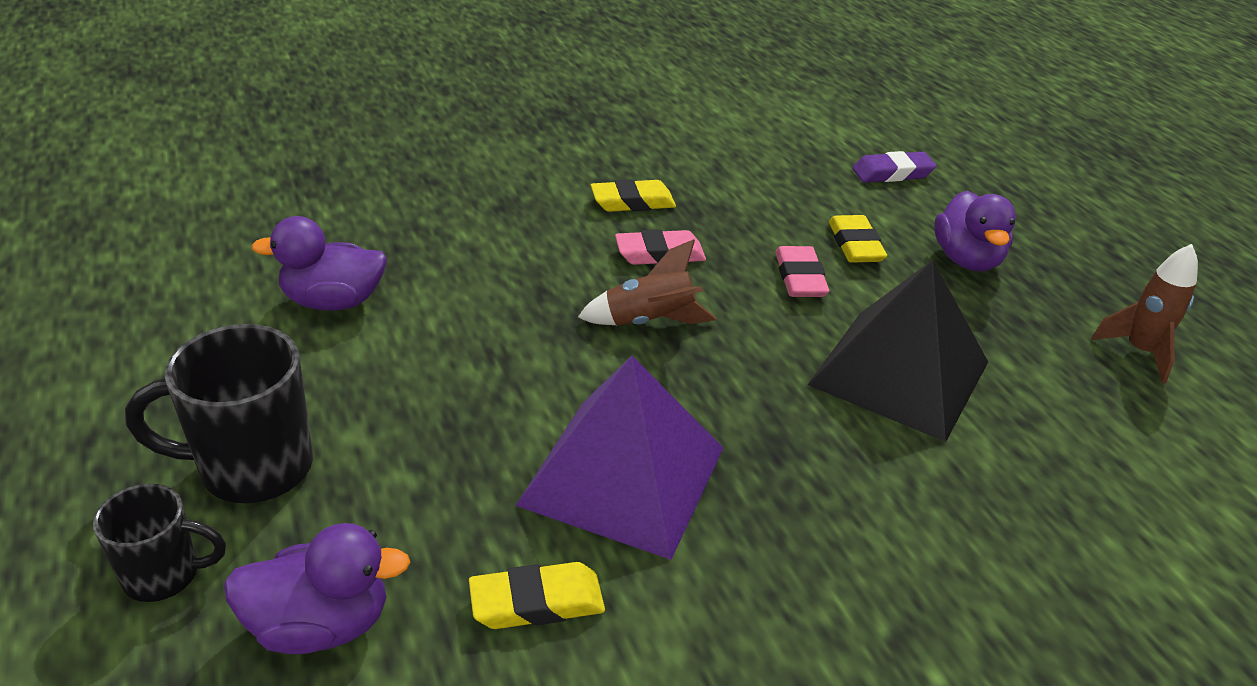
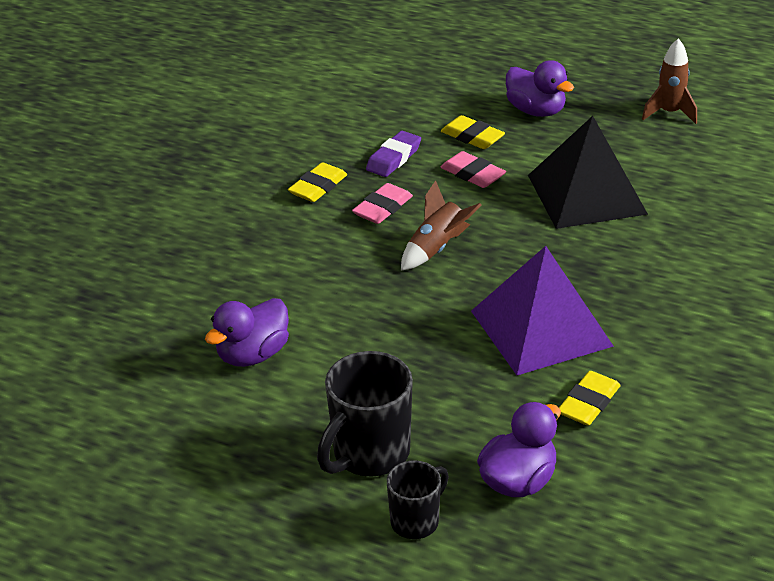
camera: 40 degrees left, 0 degrees up
purple eraser [852,151,937,183] -> purple eraser moved to [366,131,421,177]

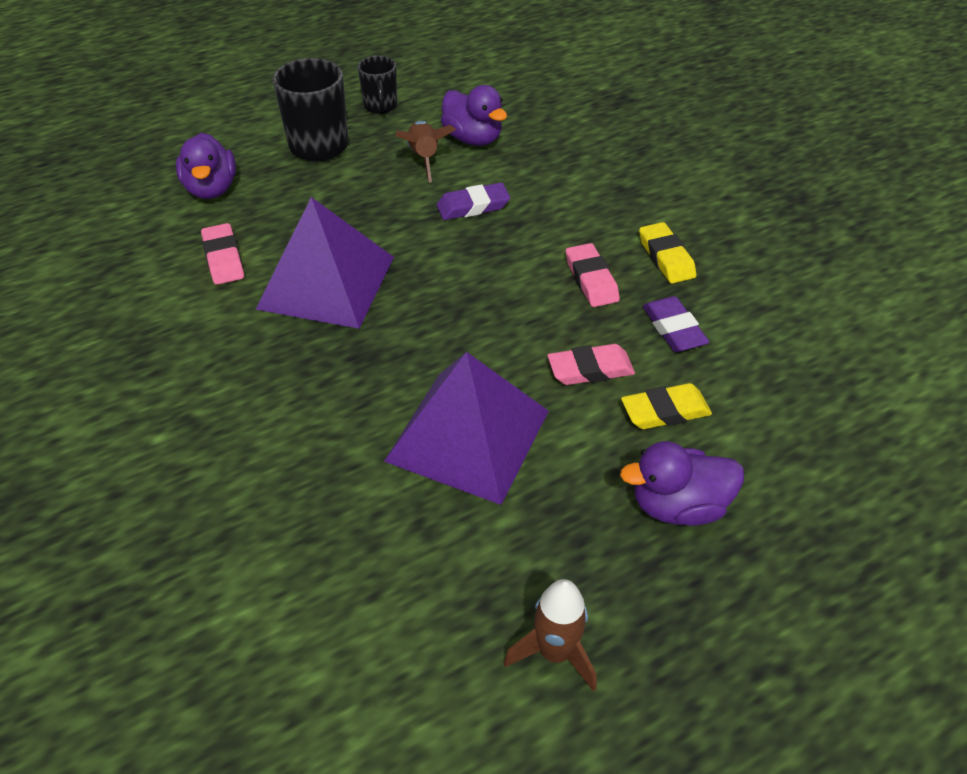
camera: 125 degrees right, 10 degrees up
purple duck [205,298,289,367] -> purple duck turned 150 degrees clockwise [441,85,507,146]
black mug [387,460,449,539] -> black mug moved to [358,56,397,114]
brown rocket [401,181,482,270] -> brown rocket moved to [396,121,456,183]
black pyramid [528,116,648,229] -> purple pyramid [384,352,549,505]
yellow eraser [559,371,621,426] -> pink eraser [201,223,244,285]
none -> purple eraser [437,183,510,220]

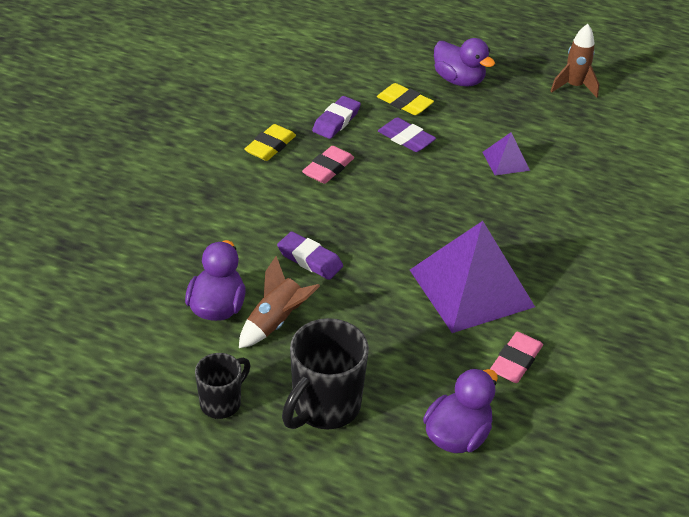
camera: 130 degrees left, 5 degrees down
purple pyramid [384,352,549,505] -> purple pyramid [482,132,530,175], size x0.46
pink eraser [548,344,635,385] -> purple eraser [378,117,436,152]

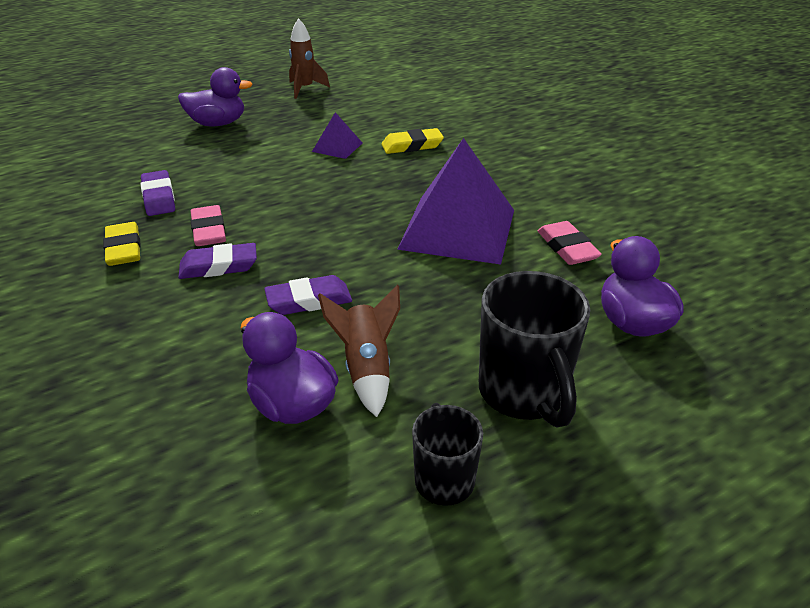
camera: 50 degrees left, 5 degrees down
yellow eraser [377,83,434,115] -> yellow eraser moved to [381,128,444,154]
purple eraser [378,117,436,152] -> purple eraser moved to [178,243,257,279]

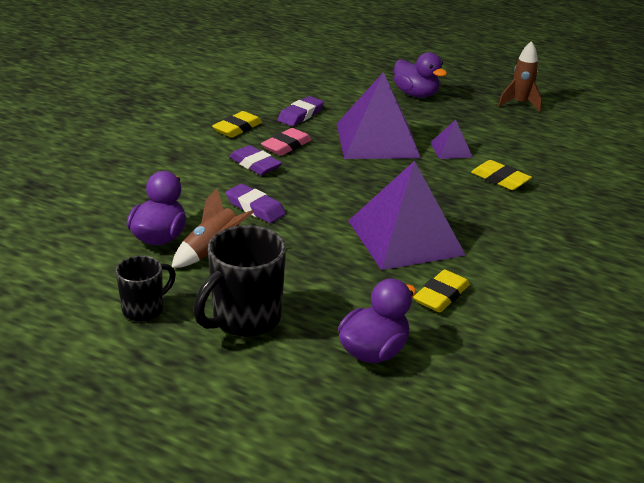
camera: 55 degrees right, 5 degrees down
pink eraser [538,221,602,265] -> yellow eraser [413,270,470,312]
none -> purple pyramid [337,72,421,159]

